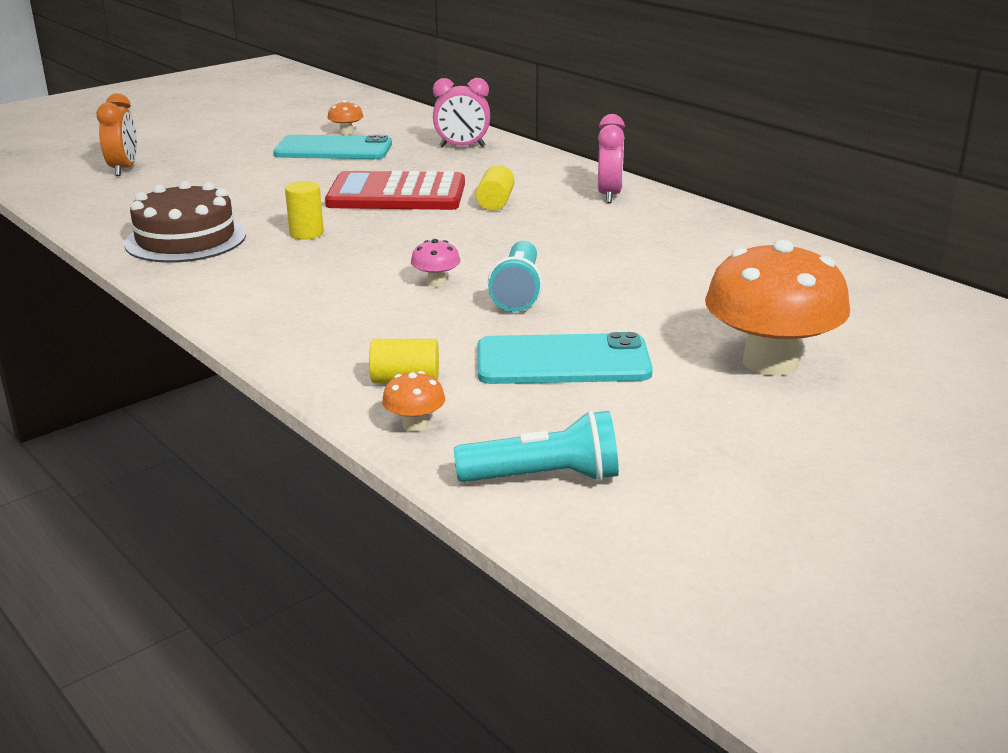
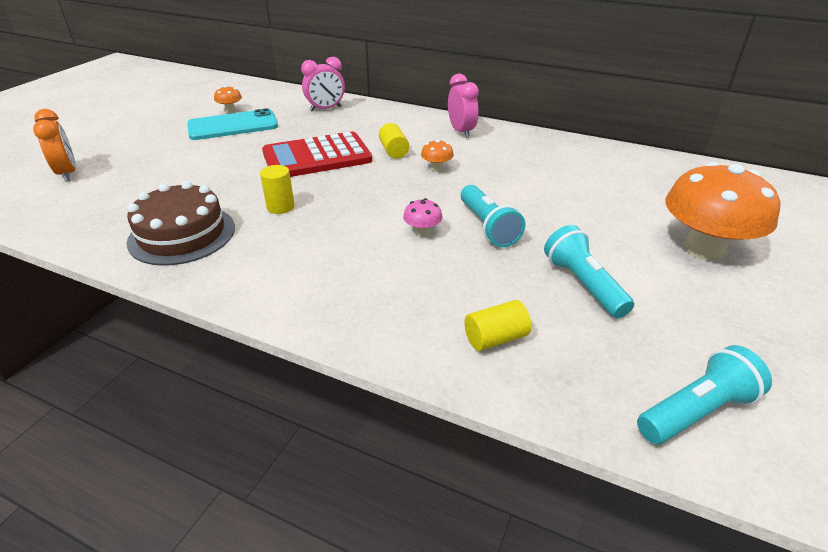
camera: 25 degrees left, 10 degrees up
orange mushroom [382,371,445,431] -> orange mushroom moved to [421,139,454,172]
turquoise phone [478,332,653,384] -> turquoise flashlight [544,225,634,318]

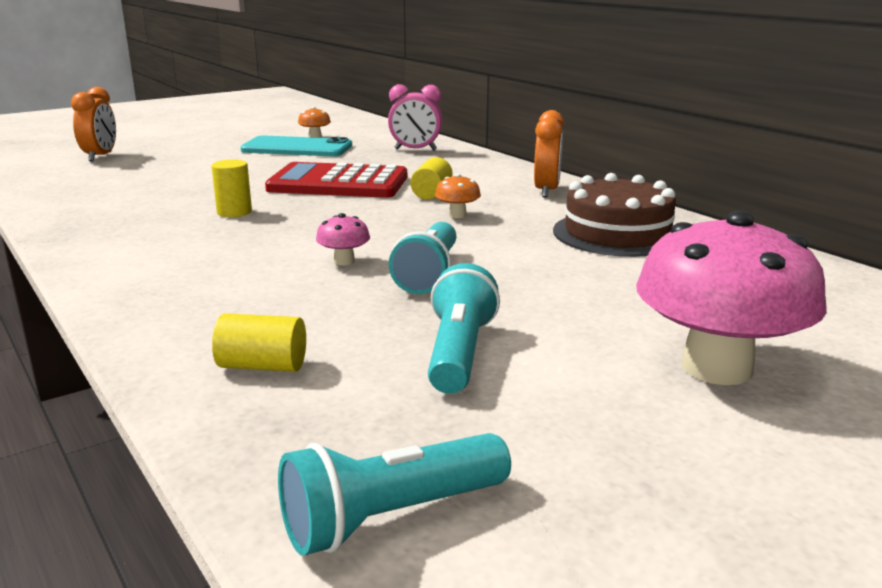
camera: 30 degrees right, 15 degrees down
brown cake [127,181,235,266] -> brown cake moved to [553,173,676,257]
pink clock [448,74,479,138] -> orange clock [534,110,564,198]
turquoise flashlight [637,345,772,444] -> turquoise flashlight turned 150 degrees clockwise [278,433,511,556]
orange mushroom [665,162,781,260] -> pink mushroom [636,211,827,385]

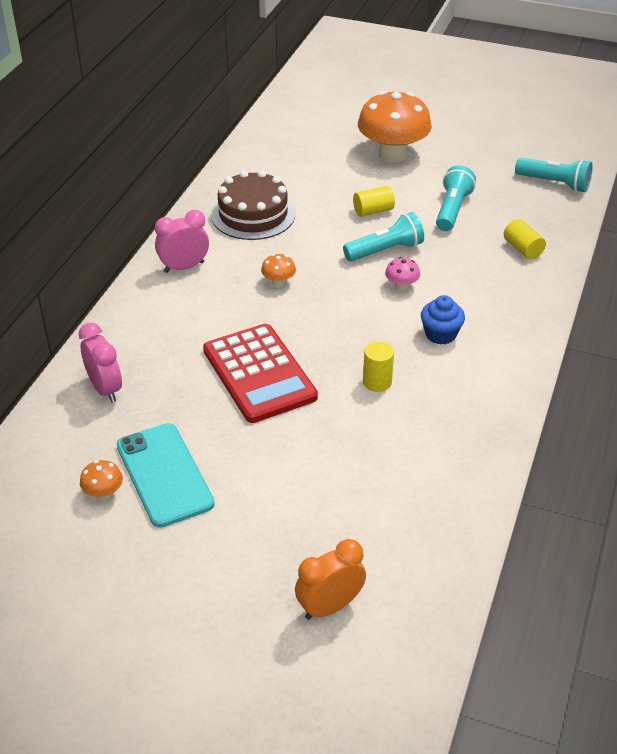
camera: 125 degrees left, 20 degrees up
yellow cylinder [410,157,452,200] -> yellow cylinder moved to [353,186,395,217]
turquoise flashlight [428,263,500,394] -> turquoise flashlight turned 135 degrees clockwise [436,165,476,231]
orange clock [534,110,564,198] -> pink clock [155,210,209,273]
pink mushroom [636,211,827,385] -> orange mushroom [358,91,432,162]
none -> blue cupcake [421,295,465,344]

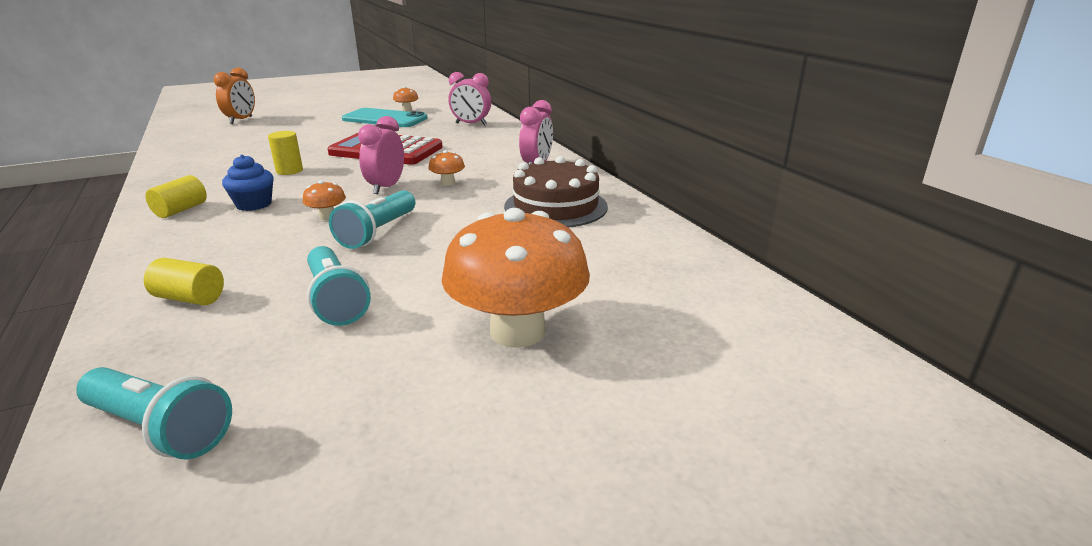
camera: 135 degrees right, 15 degrees down
yellow cylinder [353,186,395,217] -> yellow cylinder moved to [145,175,207,218]
pink mushroom [385,257,420,291] -> orange mushroom [303,180,346,220]
turquoise flashlight [515,158,593,192] -> turquoise flashlight turned 135 degrees counterclockwise [76,367,232,460]
none -> pink clock [358,116,404,194]

